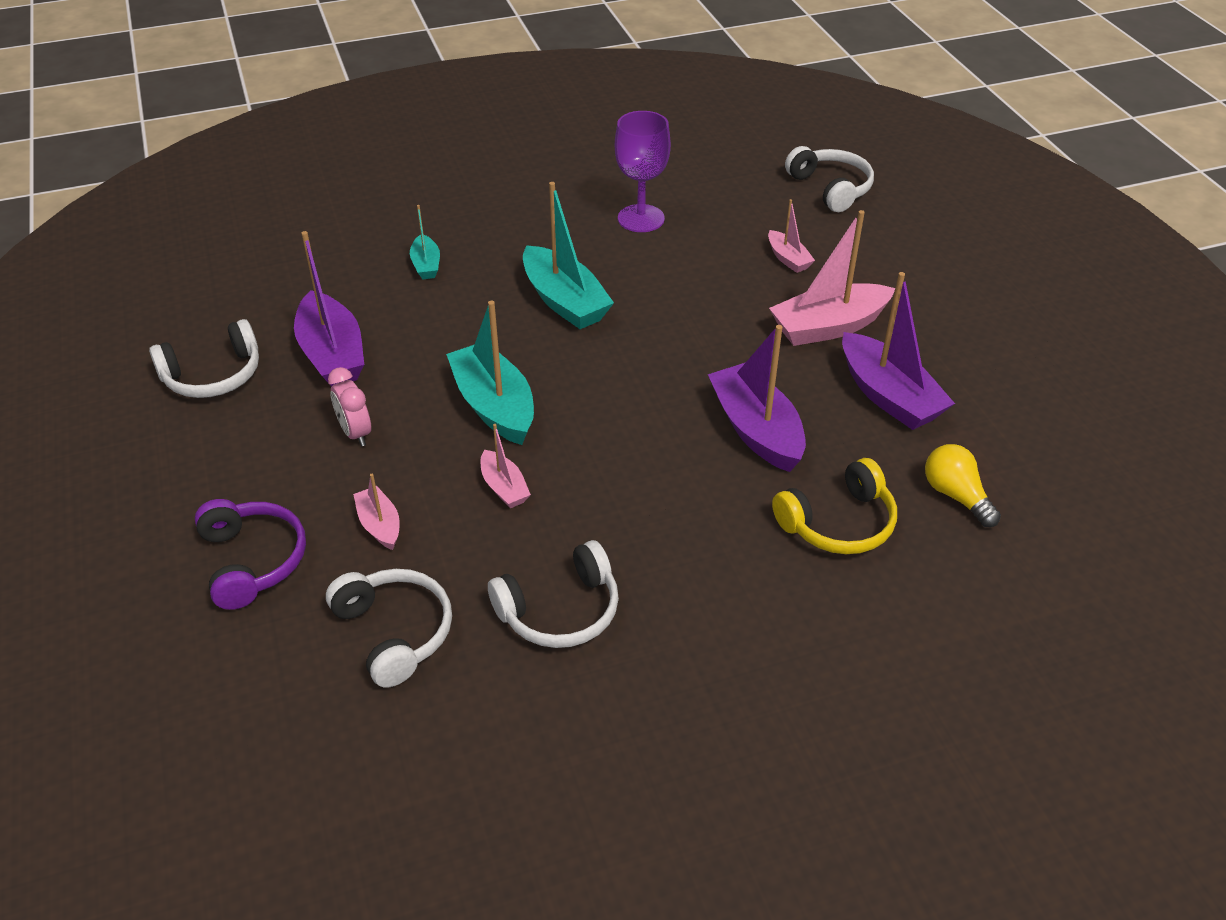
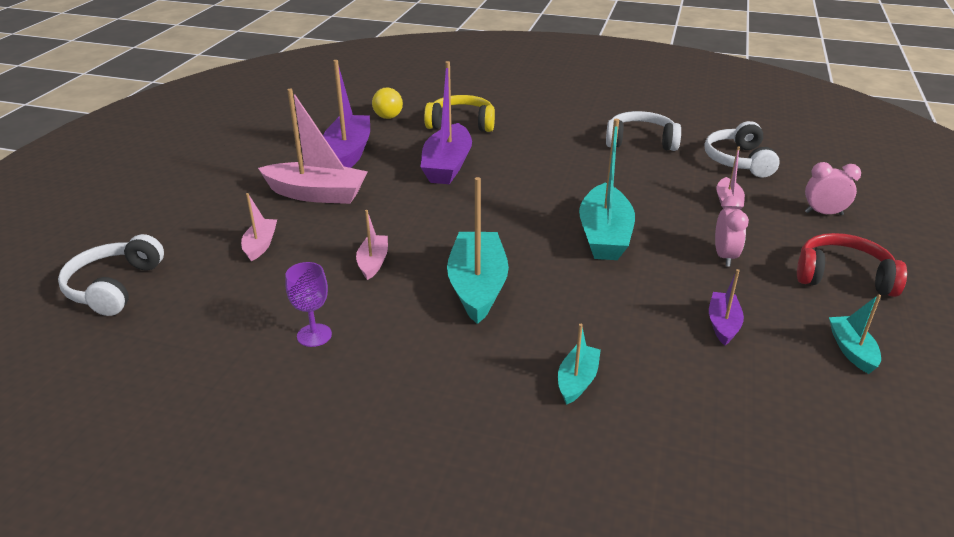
camera: 145 degrees left, 10 degrees down
white headphones [149,319,259,398] -> turquoise boat [829,294,881,374]
purple headphones [195,499,306,610] -> pink clock [805,162,861,215]
purple boat [294,231,364,387] -> purple boat [709,269,744,346], size x0.52
pink boat [481,424,531,508] -> pink boat moved to [356,210,388,280]
purple goblet [615,111,671,232] -> purple goblet [285,262,332,347], size x0.61
none -> red headphones [797,233,907,297]

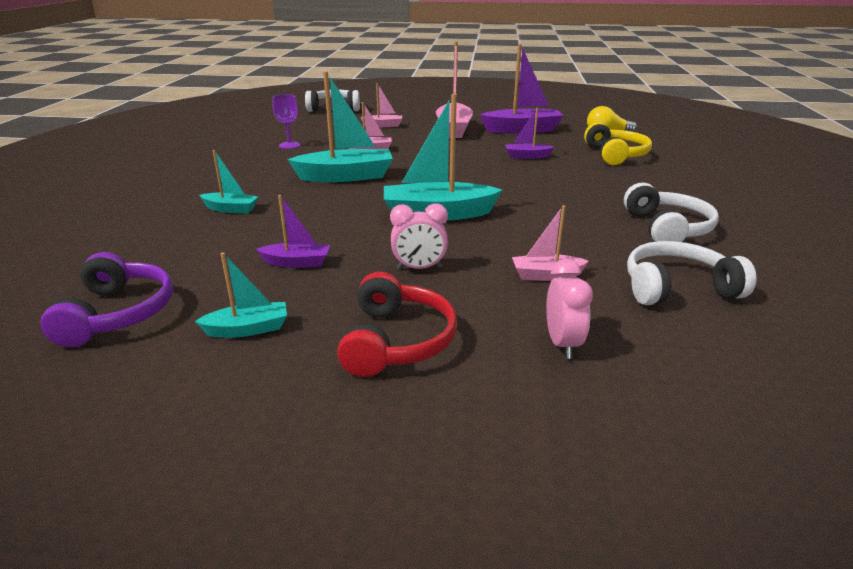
camera: 80 degrees right, 5 degrees down
purple boat [421,61,472,184] -> purple boat [505,108,554,159], size x0.52
none -> purple headphones [40,252,173,347]

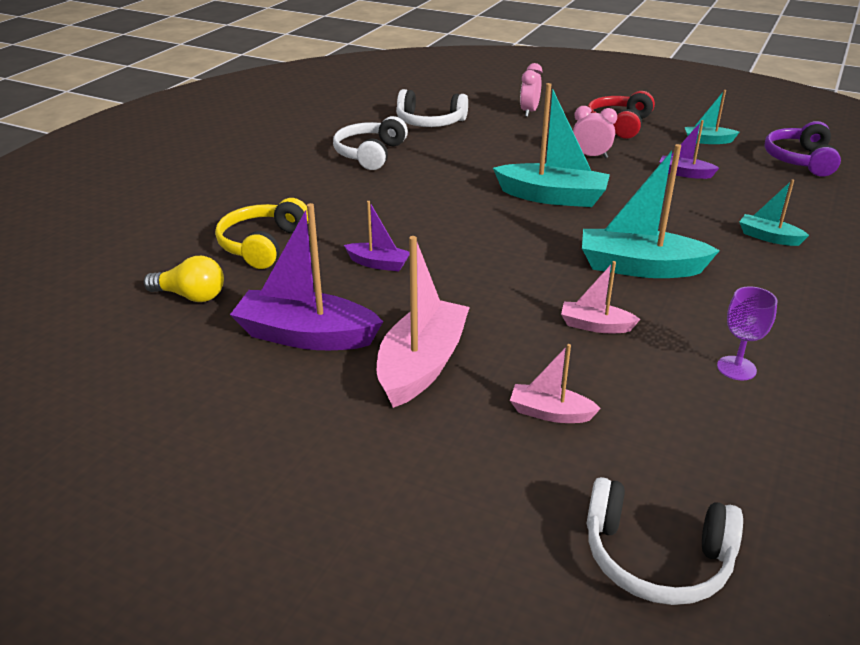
camera: 160 degrees left, 5 degrees up
pink boat [512,205,589,281] -> none

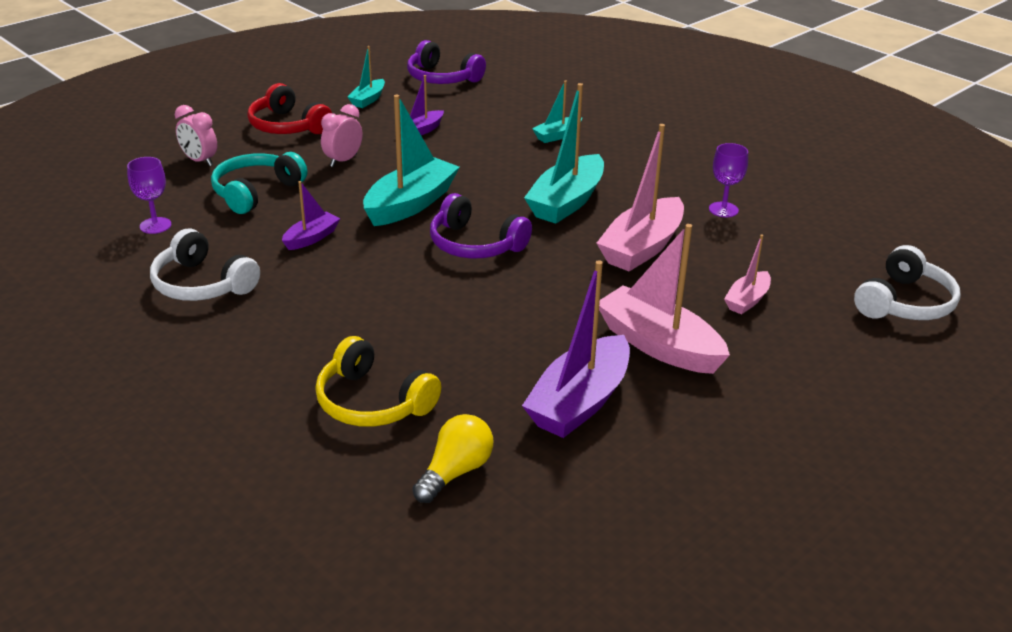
camera: 70 degrees left, 0 degrees up
purple boat [344,201,410,272] -> purple boat moved to [282,181,340,250]
white headphones [396,89,468,127] -> purple goblet [127,157,171,234]
pink boat [561,261,640,333] -> pink boat [596,124,684,271], size x1.91
none -> turquoise headphones [211,152,307,214]
none -> purple headphones [430,193,532,259]

